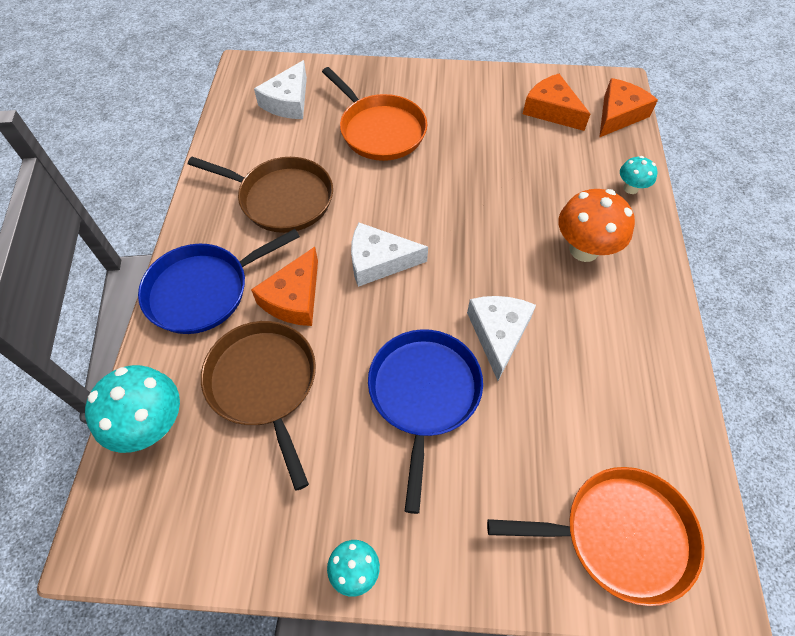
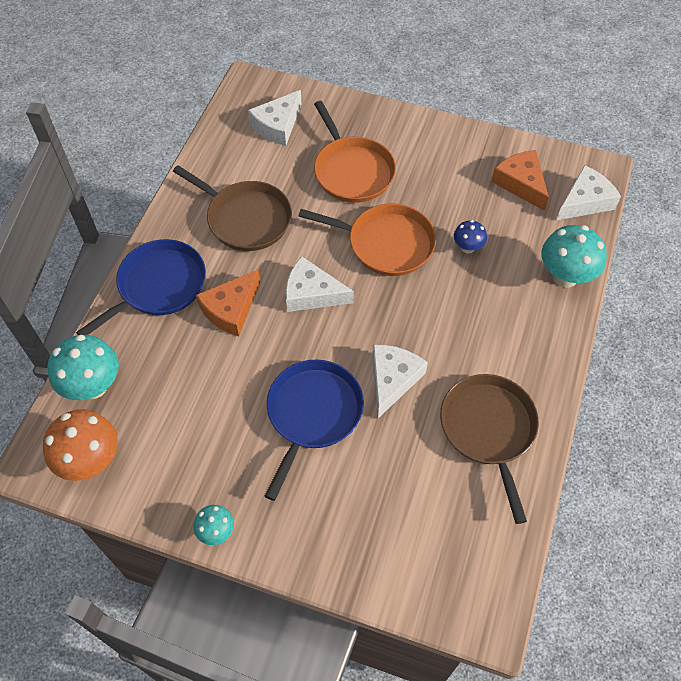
camera: 15 degrees right, 0 degrees up
blue pan [138,229,300,334] -> blue pan turned 150 degrees clockwise [76,239,206,335]
brown pan [201,321,316,491] -> brown pan moved to [440,374,539,524]
orange pan [487,467,704,606] -> orange pan moved to [299,204,436,276]
orange mushroom [558,189,635,262] -> orange mushroom moved to [43,410,118,481]
orange cheese [599,78,658,138] -> white cheese [556,165,621,221]
turquoise mushroom [620,156,658,194] -> turquoise mushroom [541,225,607,288], size x1.85
none -> blue mushroom [454,220,487,254]

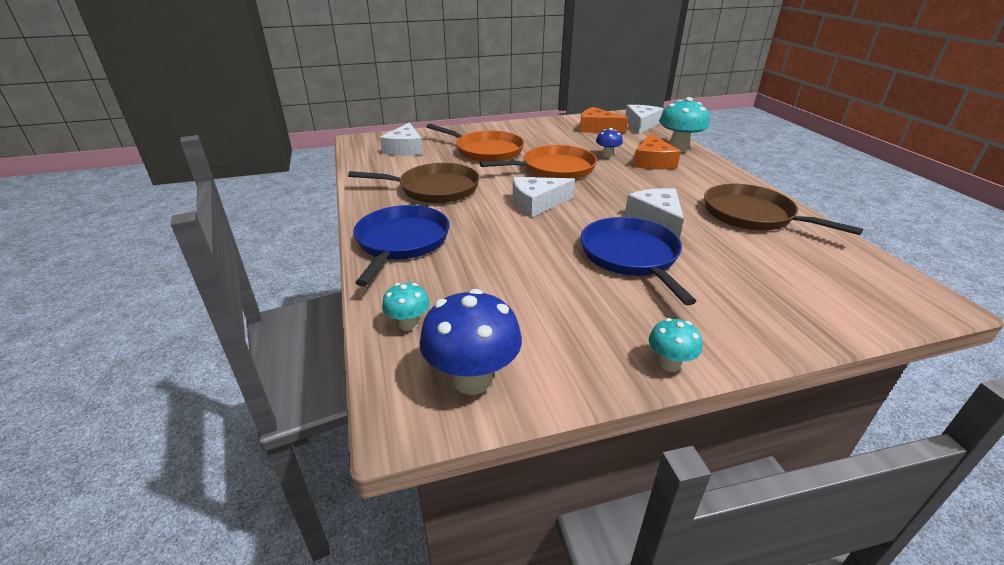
camera: 35 degrees left, 25 degrees down
orange mushroom [43,410,118,481] -> blue mushroom [420,289,522,395]
turquoise mushroom [48,335,119,400] -> turquoise mushroom [382,283,429,331], size x0.54
orange cheese [196,269,260,336] -> orange cheese moved to [633,133,681,170]

